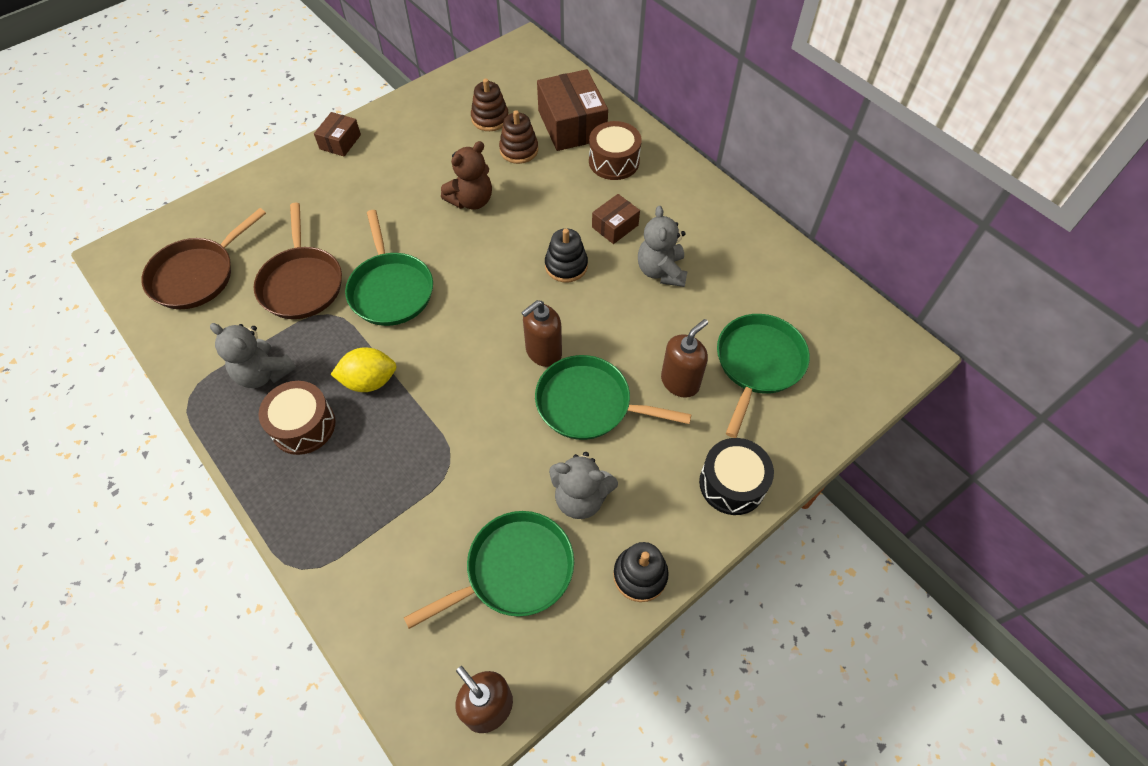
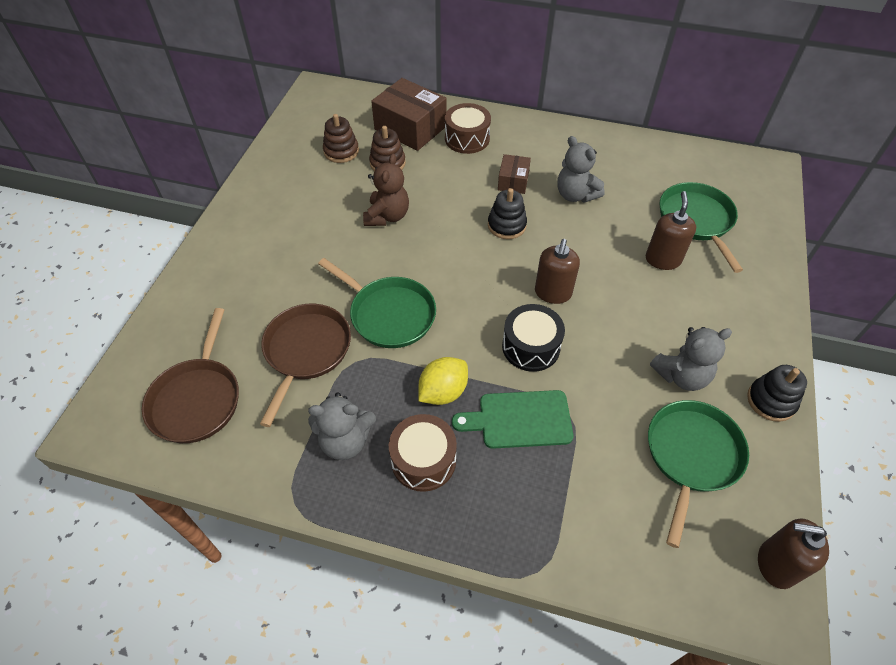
camera: 35 degrees left, 5 degrees down
brown pan [254,203,342,319] -> brown pan turned 120 degrees counterclockwise [260,304,351,427]
brown box [314,112,361,157] -> none
green pan [535,355,692,440] -> none
black drum [699,438,774,515] -> black drum moved to [502,304,565,372]
none -> green cutting board [452,390,573,449]

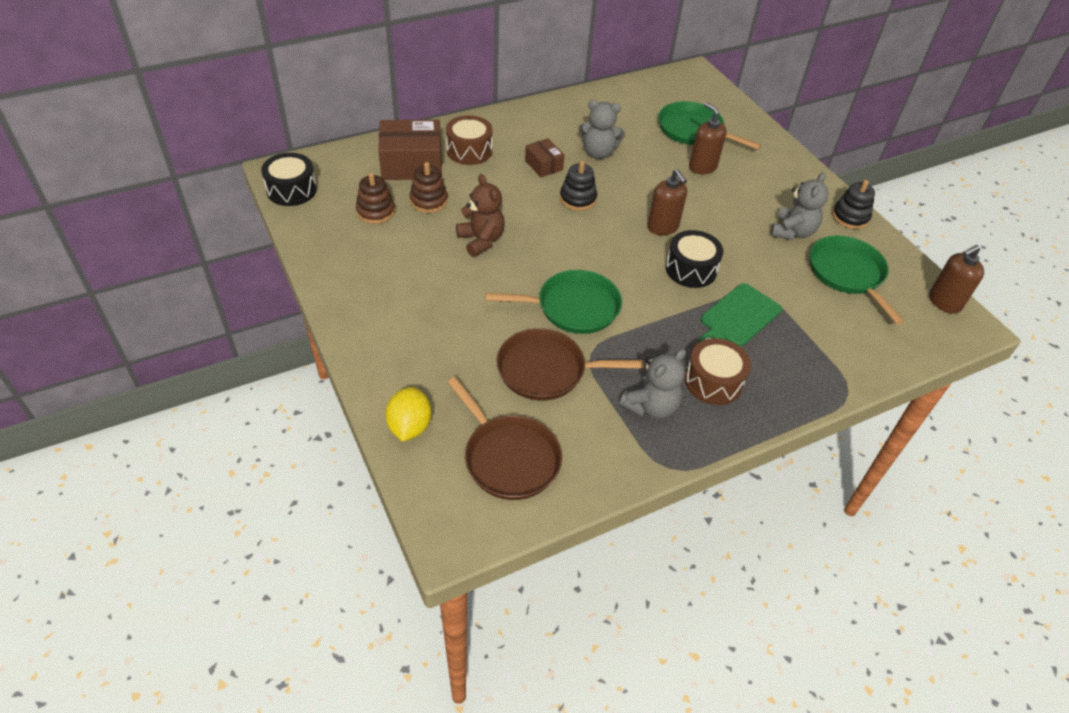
camera: 45 degrees left, 5 degrees down
brown pan [260,304,351,427] -> brown pan turned 60 degrees counterclockwise [497,328,644,401]
yellow lemon [418,357,468,405] -> yellow lemon moved to [385,387,431,442]
none -> black drum [261,153,317,206]

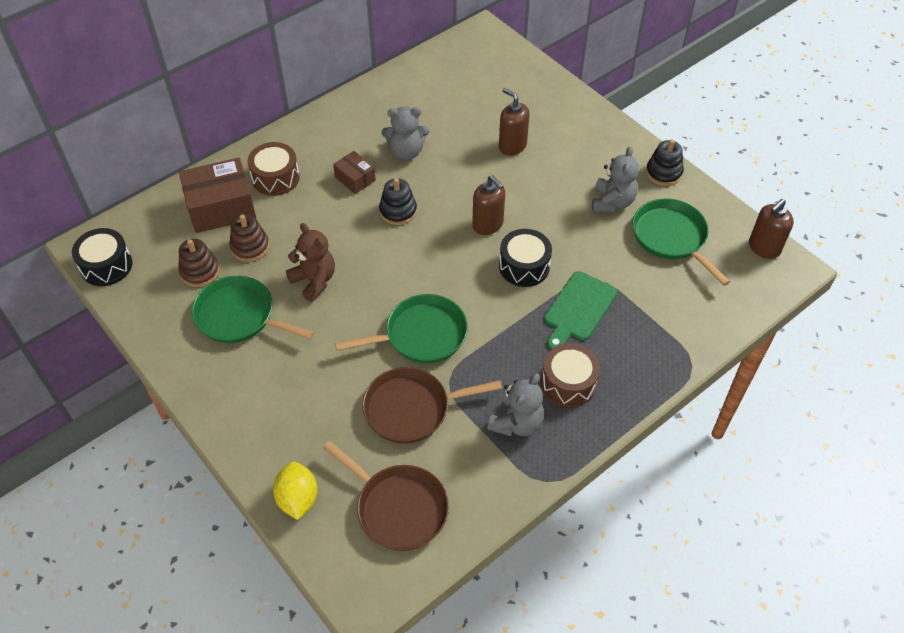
camera: 10 degrees left, 5 degrees up
green pan [658,101,761,150] -> green pan moved to [192,276,315,343]

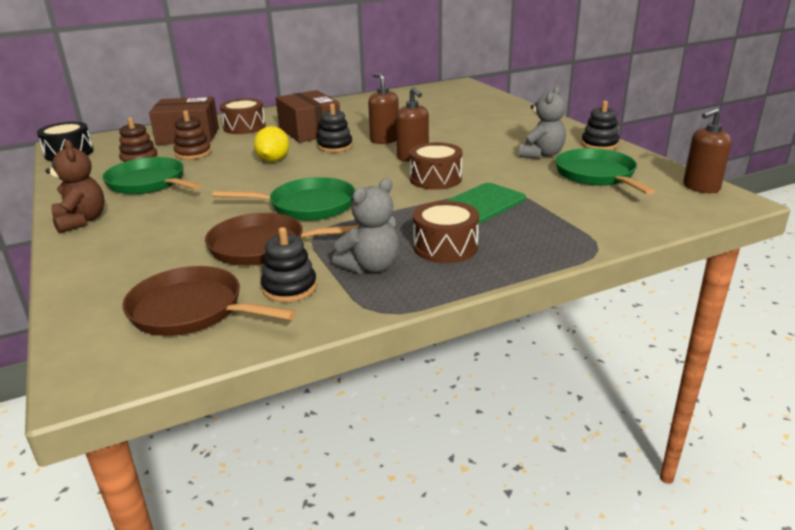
camera: 15 degrees right, 25 degrees down
yellow lemon [273,462,317,520] -> yellow lemon moved to [254,126,289,162]
brown teddy bear [286,223,335,302] -> brown teddy bear moved to [46,140,104,233]
brown pan [323,441,449,551] -> brown pan turned 150 degrees clockwise [122,266,296,336]
brown box [333,151,376,194] -> brown box [276,90,340,143], size x1.87
grey teddy bear [381,106,429,160] -> none
brown soap dispenser [499,88,530,156] -> brown soap dispenser moved to [368,73,399,144]
black drum [499,229,552,287] -> brown drum [409,142,462,190]
none -> black stacking toy [261,227,317,302]

